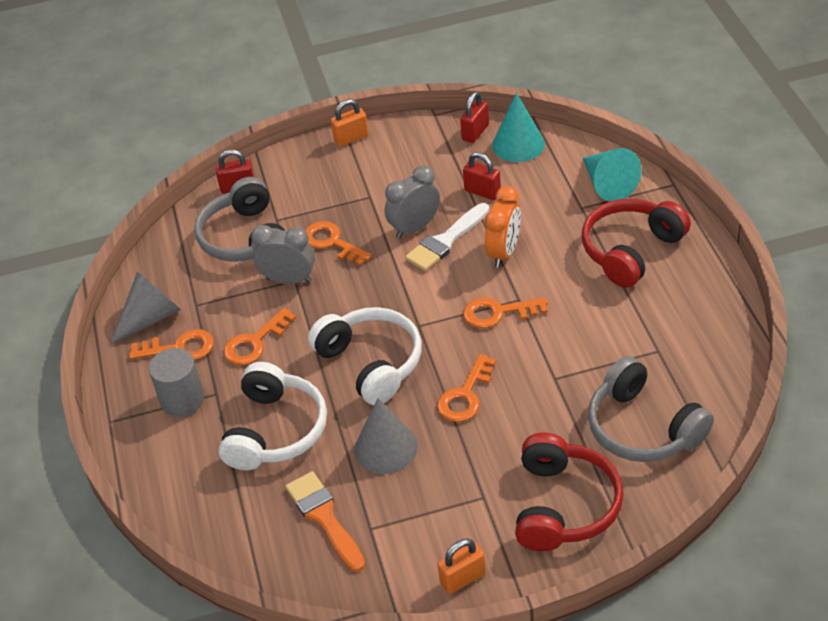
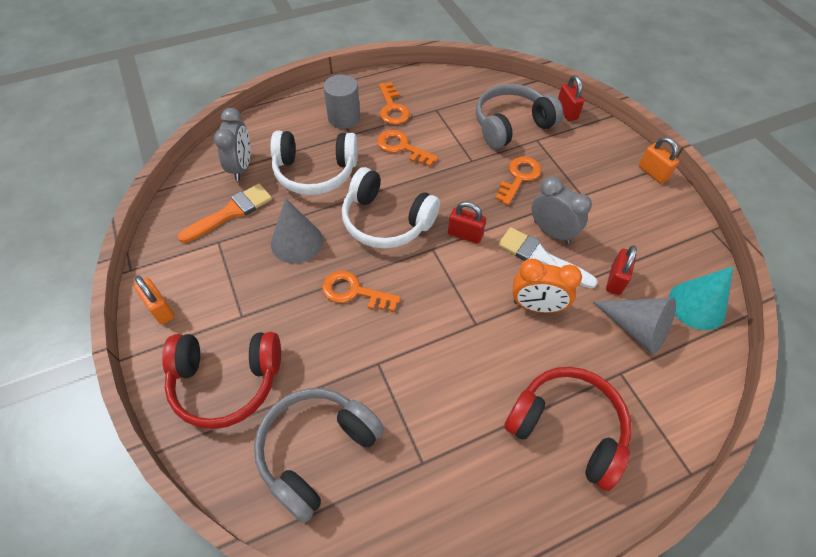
camera: 75 degrees right, 10 degrees up
grey cone [110,272,181,345] -> grey cone moved to [593,298,676,354]
grey clock [251,225,315,284] -> grey clock moved to [214,108,250,181]
white headphones [308,307,422,405] -> white headphones turned 75 degrees clockwise [342,167,440,249]
red padlock [460,92,489,143] -> red padlock moved to [448,201,486,244]
orange key [463,297,548,328] -> none
turquoise cone [583,148,642,202] -> none

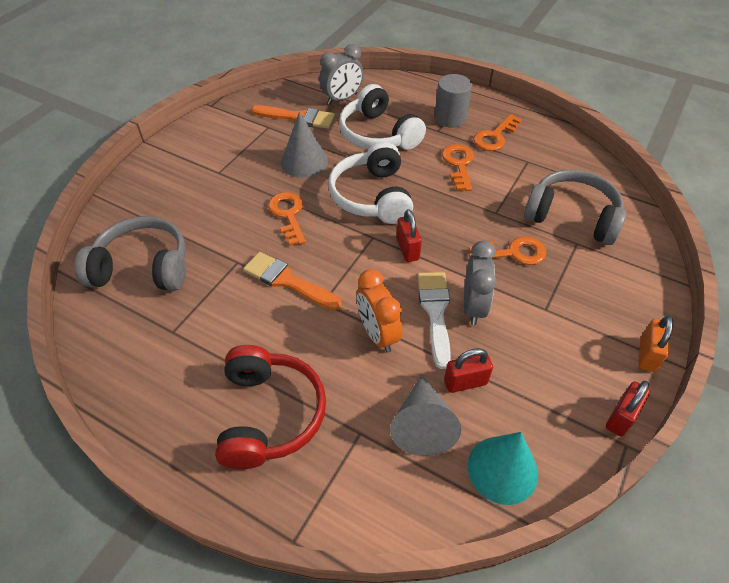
camera: 55 degrees right, 5 degrees down
orange padlock [134,276,175,325] -> none
red headphones [162,332,281,429] -> none
red padlock [558,75,584,121] -> red padlock moved to [606,381,650,437]
none -> orange brush [243,252,342,310]

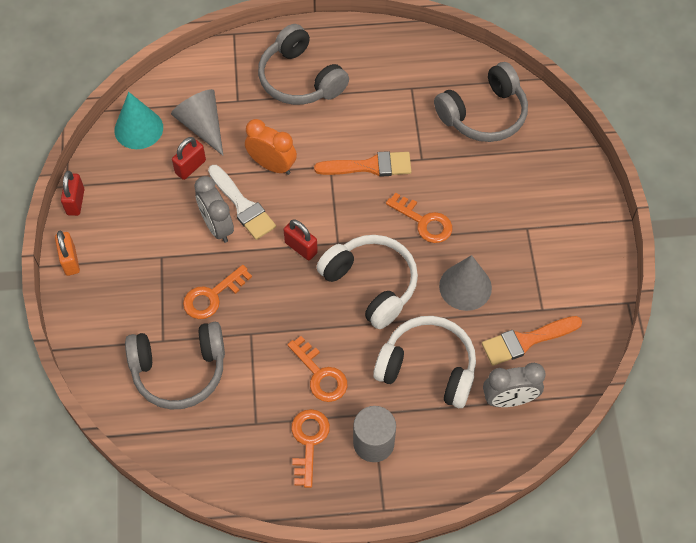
camera: 145 degrees right, 10 degrees up
red headphones [215,345,326,469] -> grey headphones [258,24,349,105]
grey clock [319,44,364,105] -> grey clock turned 120 degrees counterclockwise [483,363,546,407]

